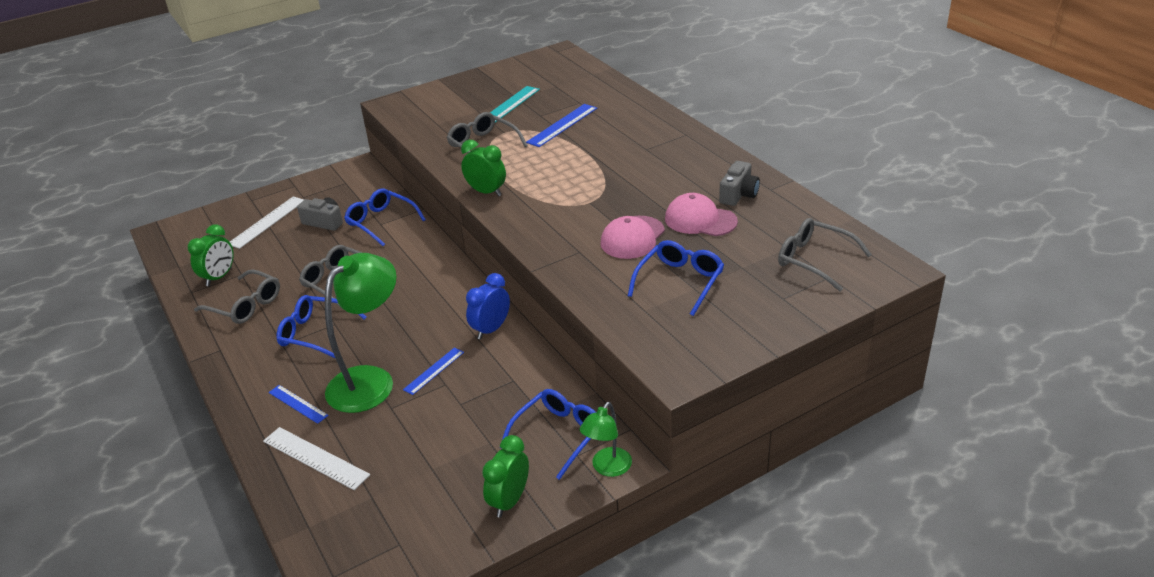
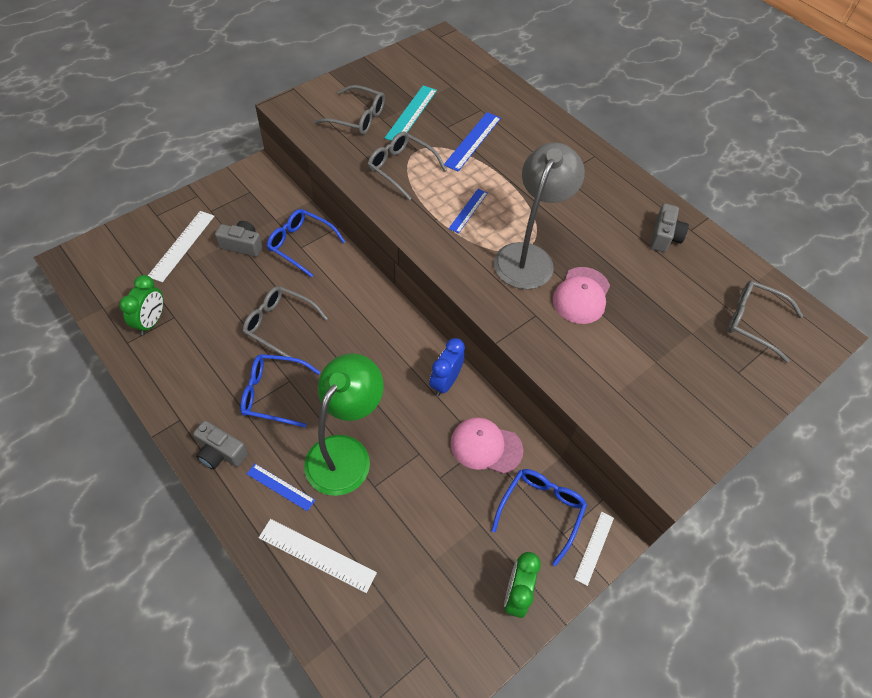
camera: 15 degrees left, 20 degrees up
grey glasses [194,269,280,324] -> grey glasses moved to [314,85,385,135]
blue ruler [403,347,464,395] -> blue ruler moved to [449,189,488,233]
green clock [461,140,506,196] -> none
green lamp [580,402,632,477] -> white ruler [575,512,614,586]
blue glasses [628,240,724,316] -> none
pink cap [665,193,738,236] -> pink cap moved to [450,417,523,474]
none -> grey camera [193,420,248,469]
none -> grey lamp [494,142,585,289]

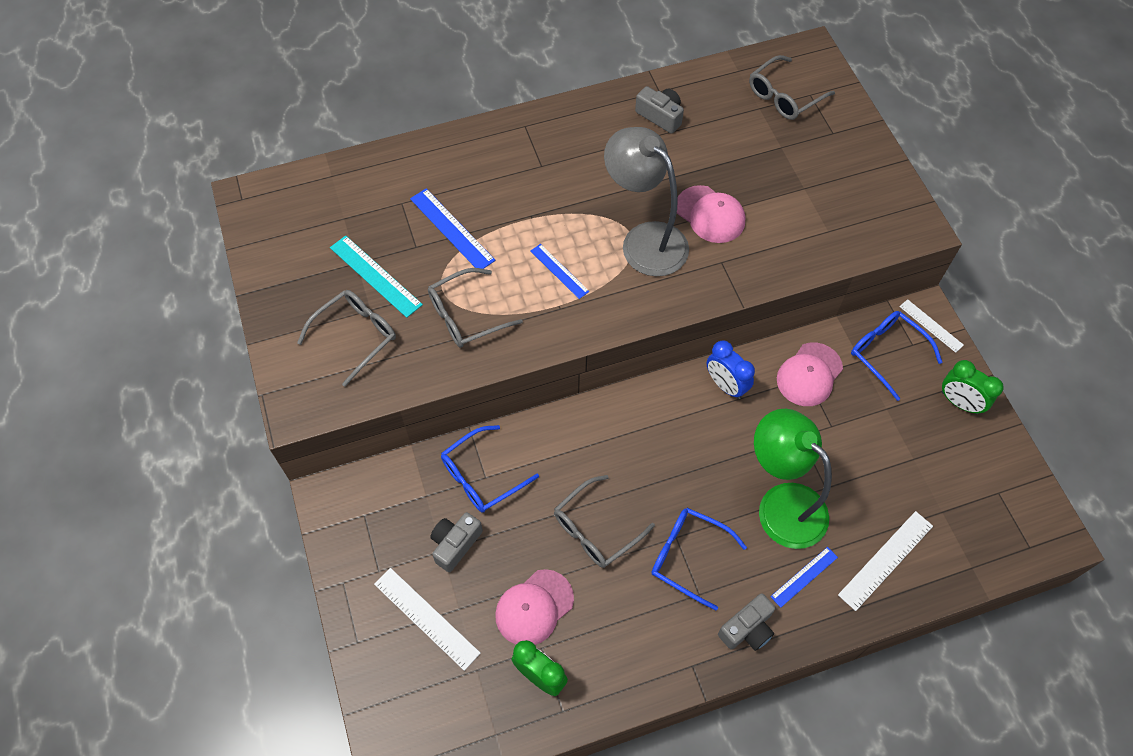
camera: 65 degrees left, 5 degrees up
blue glasses [241,354,320,427] -> blue glasses turned 90 degrees clockwise [651,508,747,611]
none -> pink cap [495,569,574,645]

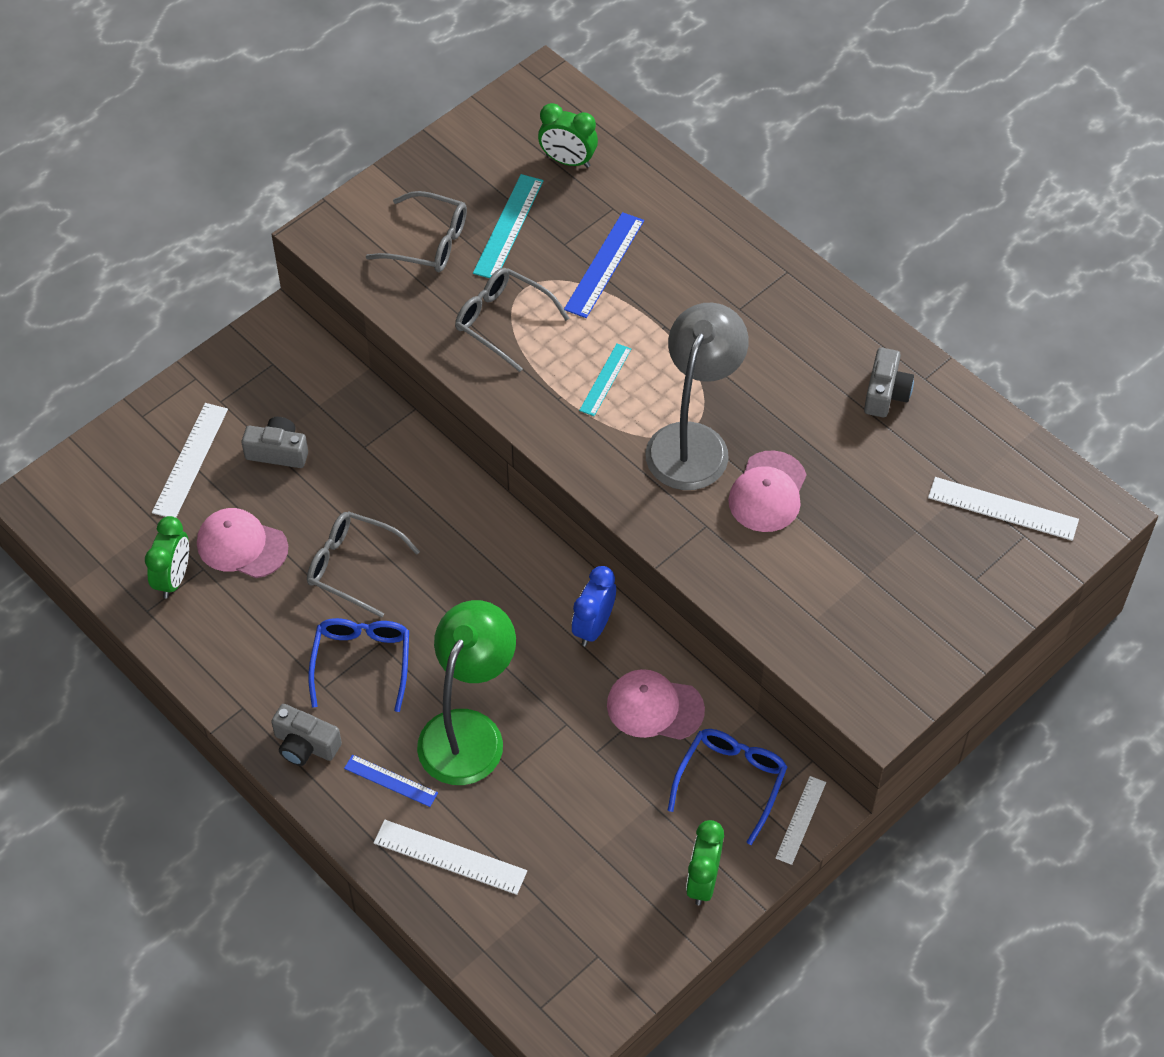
camera: 65 degrees right, 5 degrees down
blue glasses [441,425,539,513] -> none
blue ruler [531,244,589,299] -> turquoise ruler [579,344,631,416]
grey glasses [749,55,835,120] -> white ruler [928,477,1079,541]
none -> green clock [538,103,598,168]

